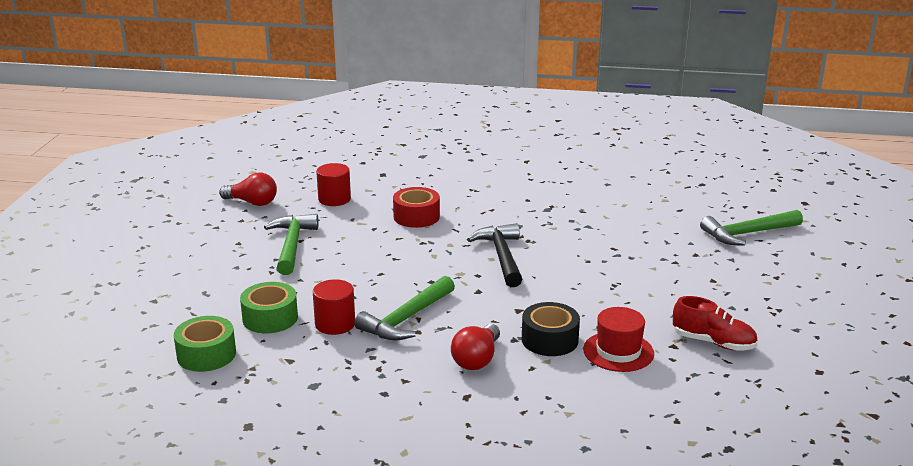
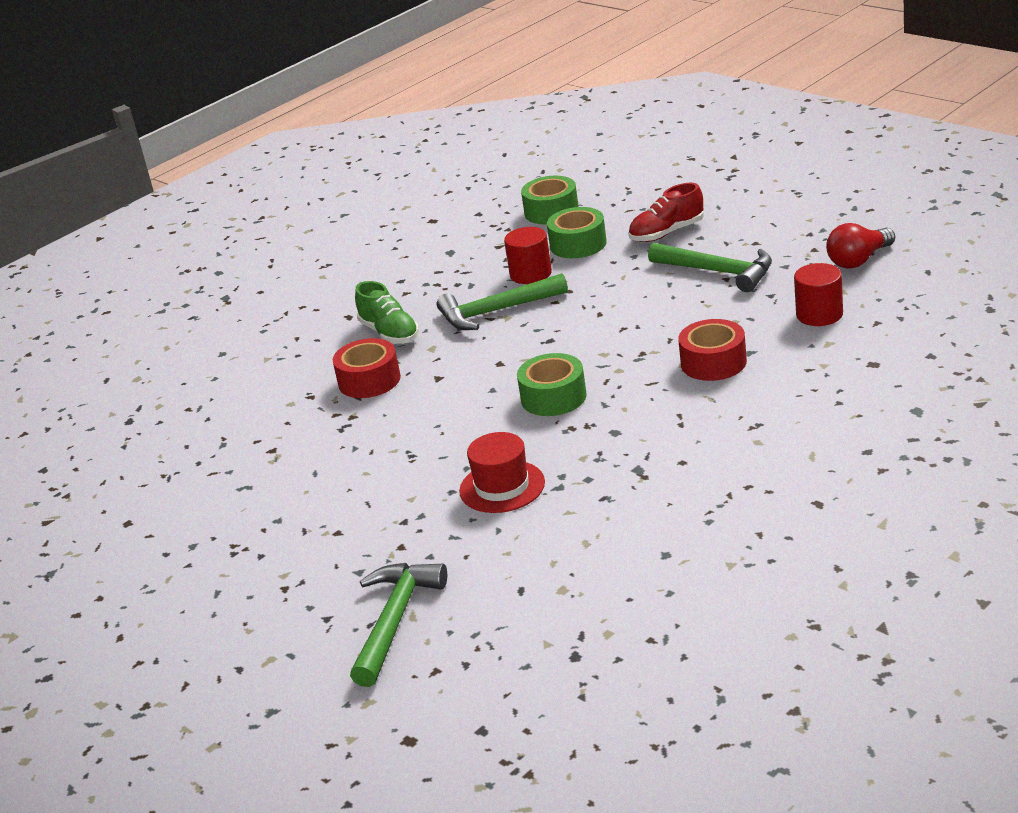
camera: 130 degrees right, 5 degrees up
green hammer [354,276,455,340] -> green hammer turned 90 degrees counterclockwise [437,273,568,330]
red light bulb [451,324,500,370] -> green shoe [355,281,419,344]
black hammer [467,223,522,287] -> green tape [517,353,587,416]
black tape [522,302,580,356] -> red tape [333,338,401,398]
red hat [583,307,654,372] -> red hat moved to [459,432,545,513]
red shoe [673,296,758,350] -> red shoe moved to [628,183,704,242]

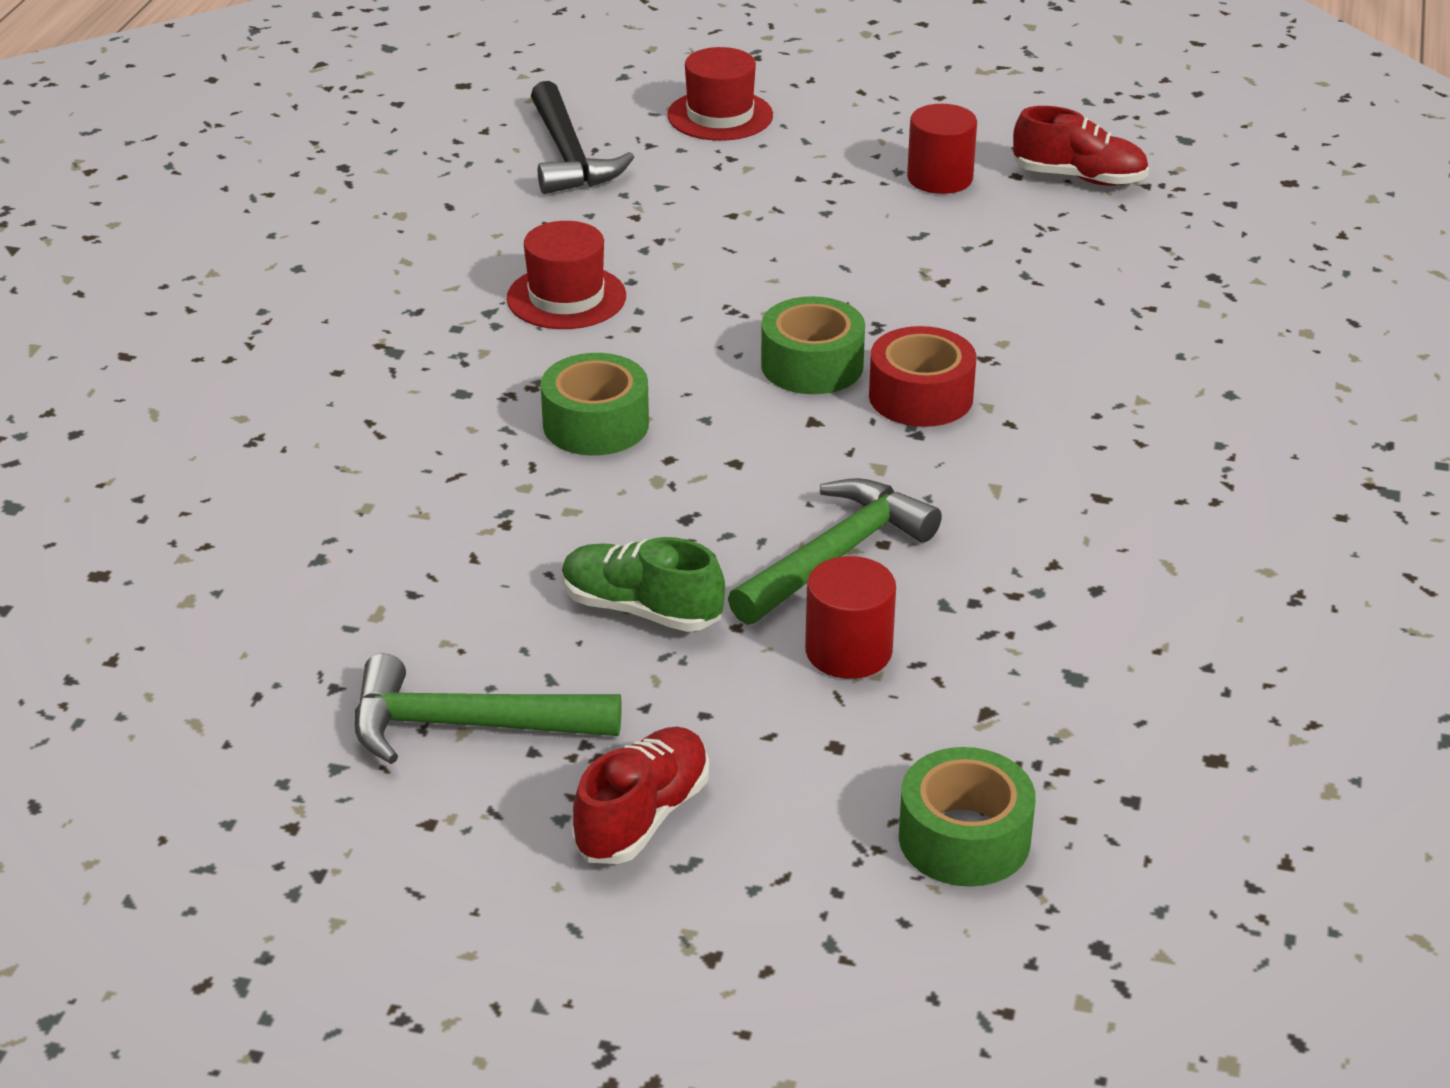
camera: 145 degrees right, 5 degrees up
green hammer [350,563,447,687] -> black hammer [531,81,634,194]
green shoe [355,281,419,344] -> green shoe moved to [562,537,725,632]
green tape [547,207,607,258] -> green tape moved to [761,296,865,394]
red tape [678,319,747,381] -> none
red cylinder [794,263,843,326] -> red cylinder moved to [907,104,977,194]
red light bulb [826,223,895,269] -> none
none -> red hat [667,47,773,141]
none -> red shoe [1013,106,1149,186]

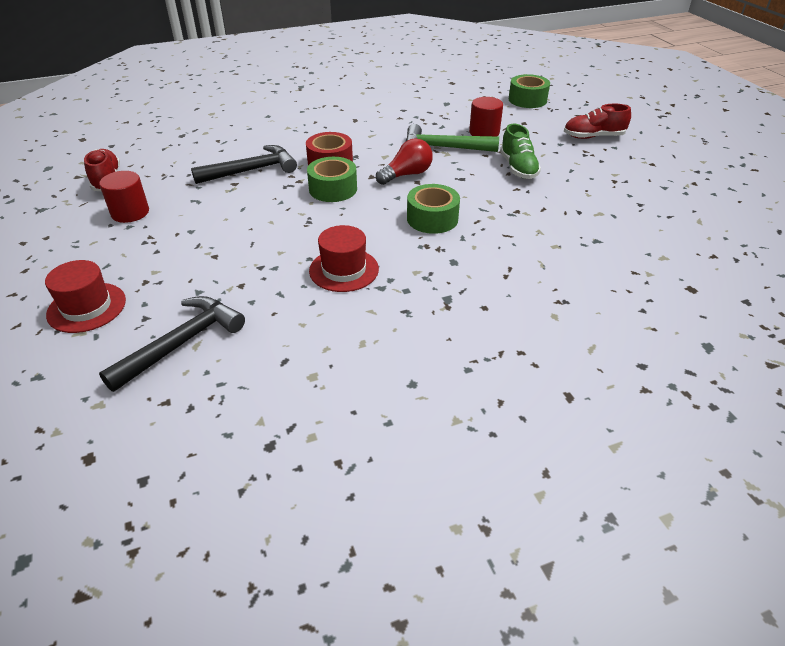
camera: 125 degrees left, 5 degrees up
green hammer [355,653,622,764] -> none
none -> black hammer [191,145,297,184]
none -> red light bulb [376,138,433,185]

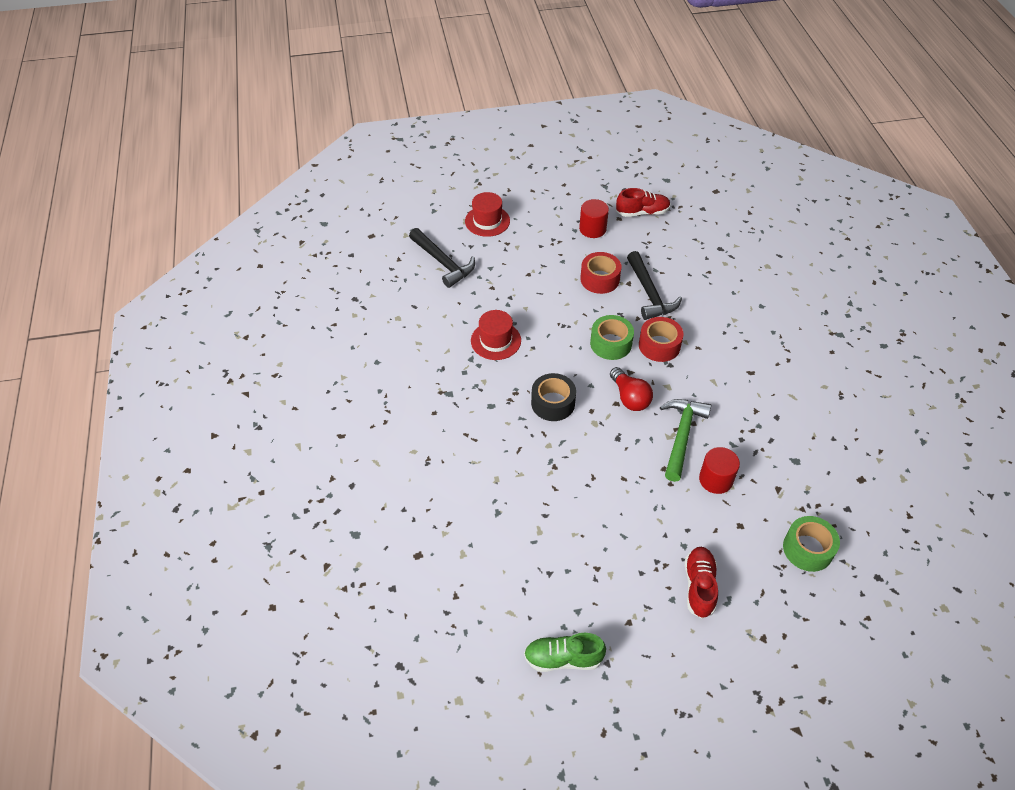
camera: 100 degrees right, 10 degrees up
green tape [407,184,460,234] -> black tape [531,373,576,421]
green shoe [500,124,541,179] -> green shoe moved to [524,633,606,672]
none -> red tape [580,252,621,294]

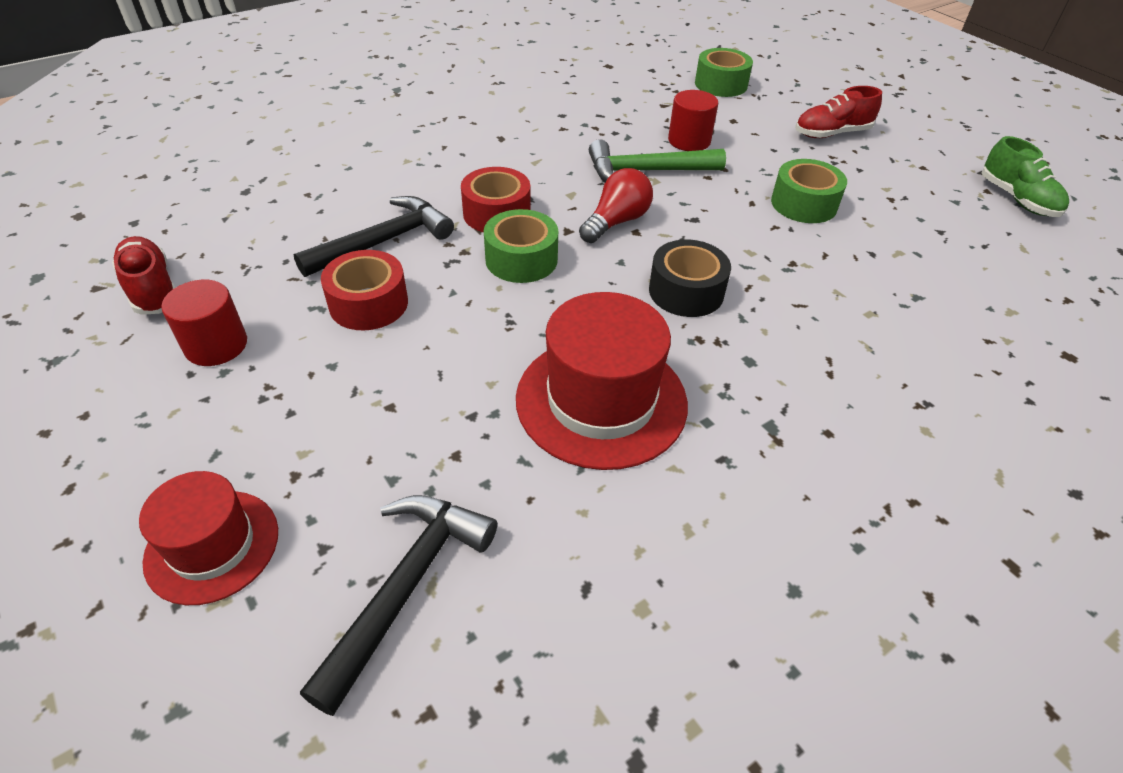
camera: 115 degrees left, 5 degrees down
red hat [471,310,521,360] -> red hat [516,292,688,470], size x1.61
none -> green tape [771,159,847,223]

